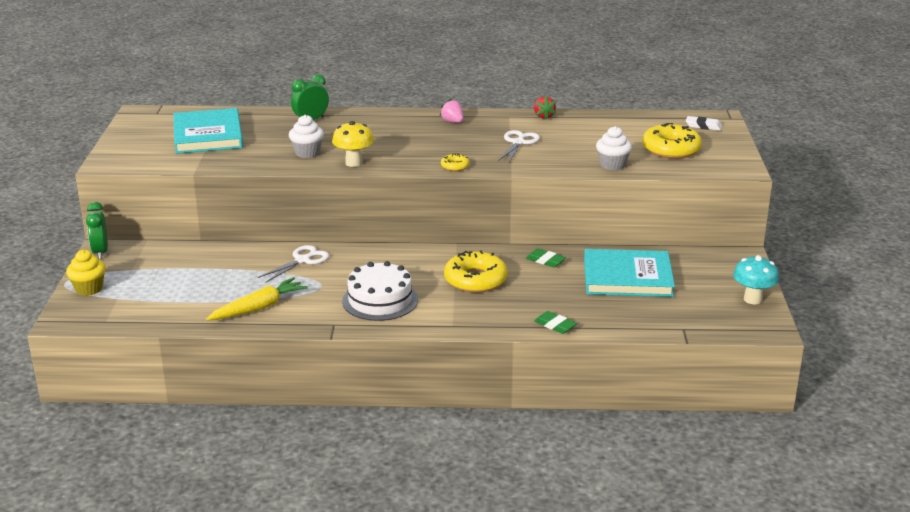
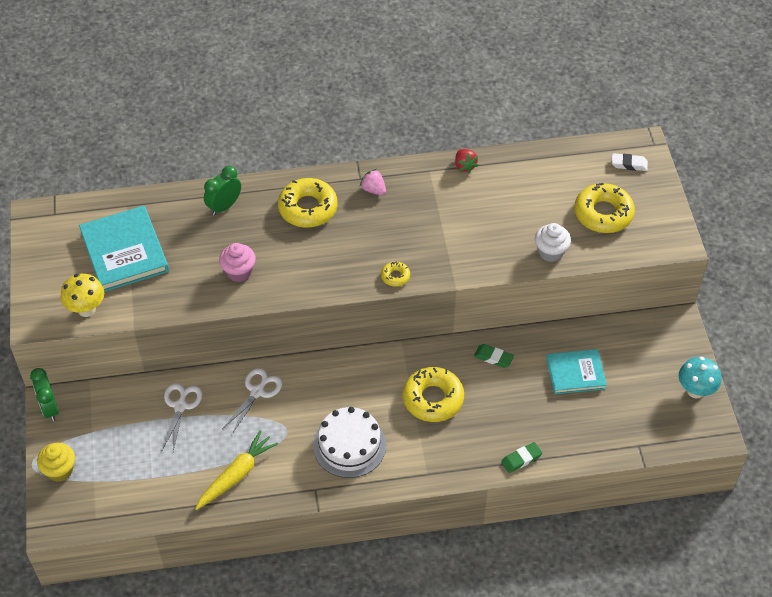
camera: 10 degrees left, 25 degrees up
white cupcake [289,115,324,158] -> pink cupcake [219,243,256,282]
yellow mushroom [332,121,374,167] -> yellow mushroom moved to [60,274,104,317]
white scissors [498,130,540,163] -> white scissors moved to [161,383,203,452]
green eraser [534,311,577,334] -> green eraser turned 60 degrees counterclockwise [501,442,542,473]
turquoise book [584,249,675,297] -> turquoise book [546,349,607,394], size x0.64
none -> yellow donut [278,178,338,228]

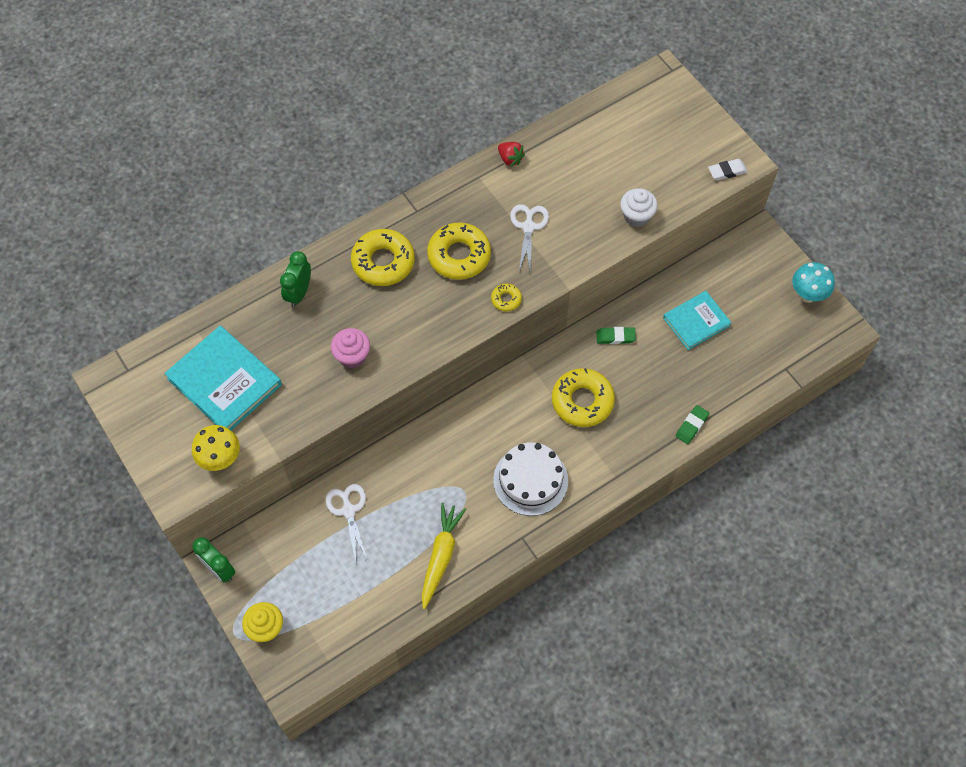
camera: 25 degrees left, 10 degrees up
white scissors [222,368,283,434] -> white scissors moved to [510,204,549,271]
pink strawberry [360,169,386,195] -> none
yellow donut [574,183,635,233] -> yellow donut moved to [427,223,491,280]
white eraser [612,153,648,171] -> white eraser moved to [708,159,748,181]

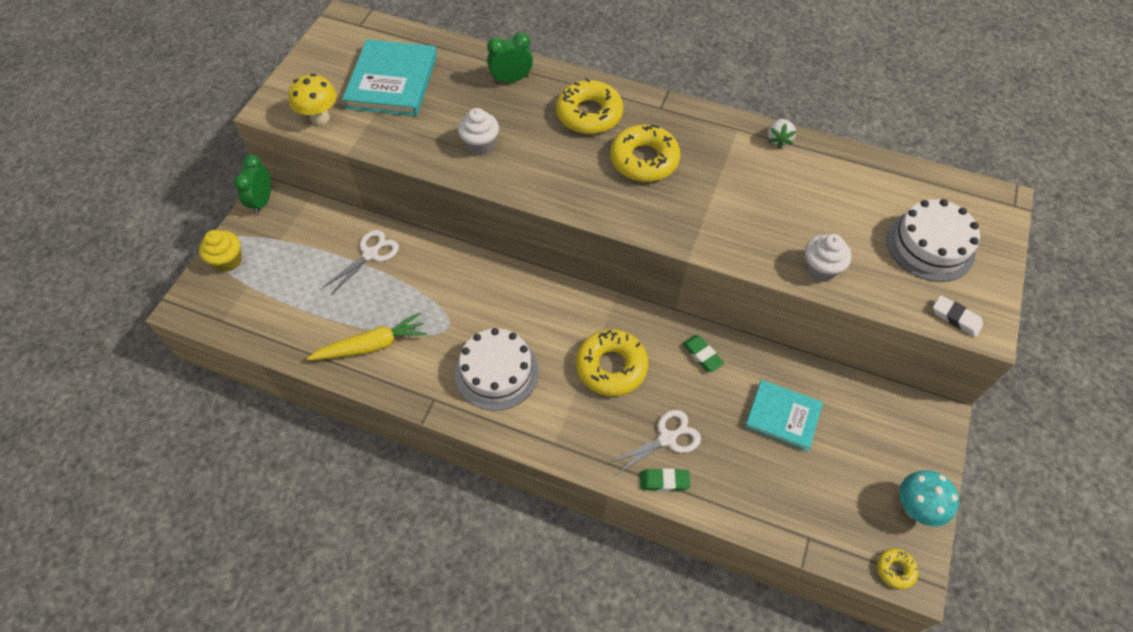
camera: 55 degrees right, 5 degrees down
pink cupcake [331,328,370,368] -> white cupcake [458,108,499,155]
yellow donut [491,284,522,311] -> yellow donut moved to [877,549,918,589]
red strawberry [498,142,525,167] -> white strawberry [768,119,796,149]
white scissors [510,204,549,271] -> white scissors moved to [607,410,701,476]
none -> white cake [886,199,980,282]

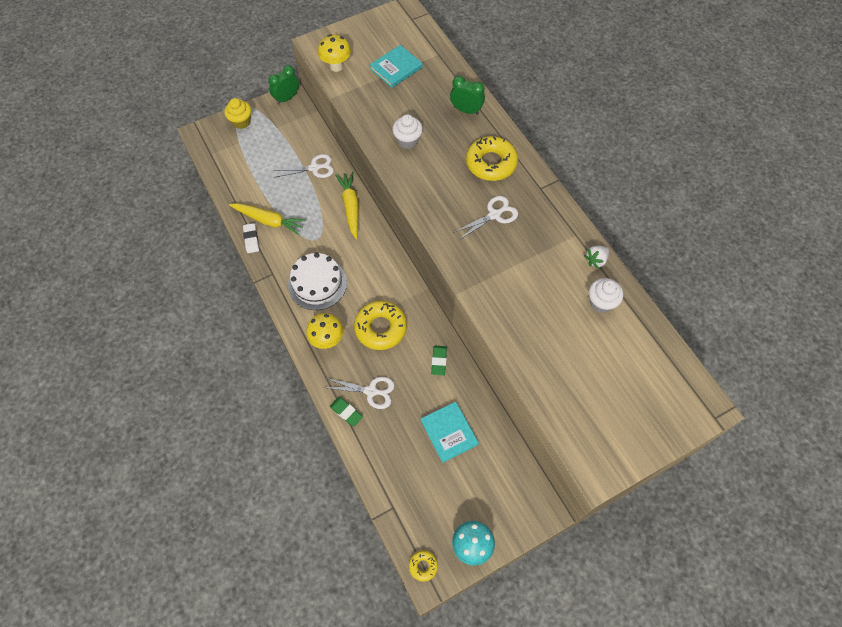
camera: 40 degrees right, 5 degrees up
turquoise book [342,39,437,116] -> turquoise book [370,45,423,88], size x0.64
yellow donut [610,124,681,182] -> white scissors [453,196,518,240]
white cupcake [805,234,852,282] -> white cupcake moved to [589,278,623,313]
white cake [886,199,980,282] -> none
white eraser [933,295,983,337] -> white eraser moved to [243,223,259,253]
none -> yellow mushroom [306,313,343,349]
none -> yellow carrot [335,172,359,239]

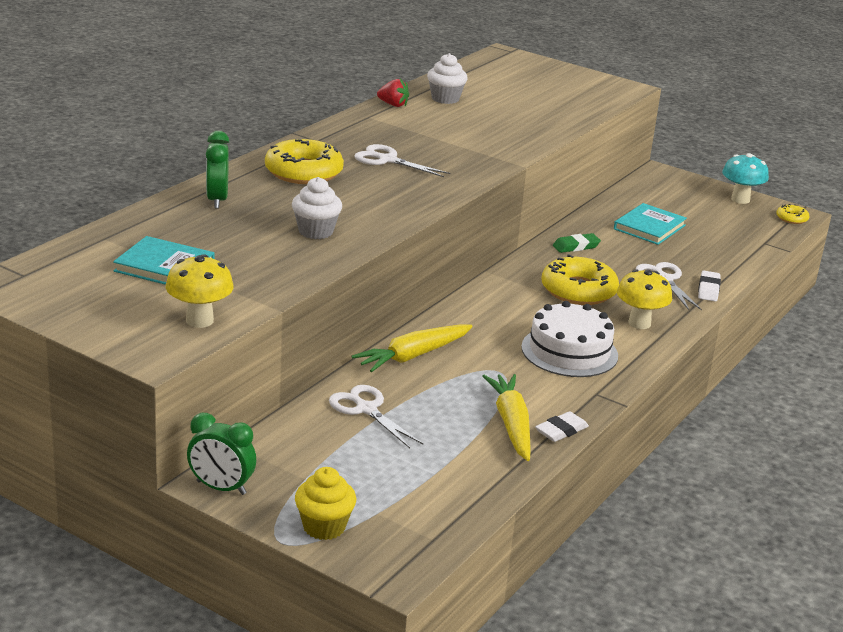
camera: 120 degrees left, 35 degrees down
green eraser [330,397,363,426] -> white eraser [698,271,721,302]
white strawberry [584,246,609,269] -> red strawberry [377,79,409,107]

